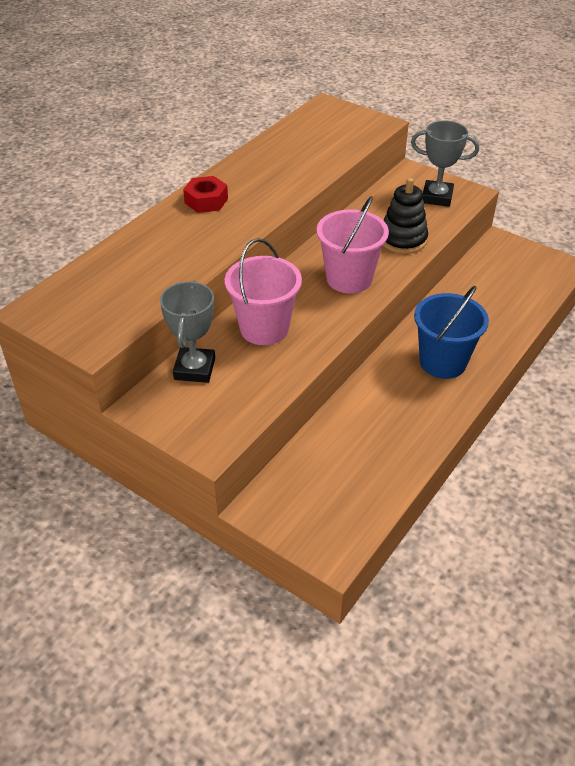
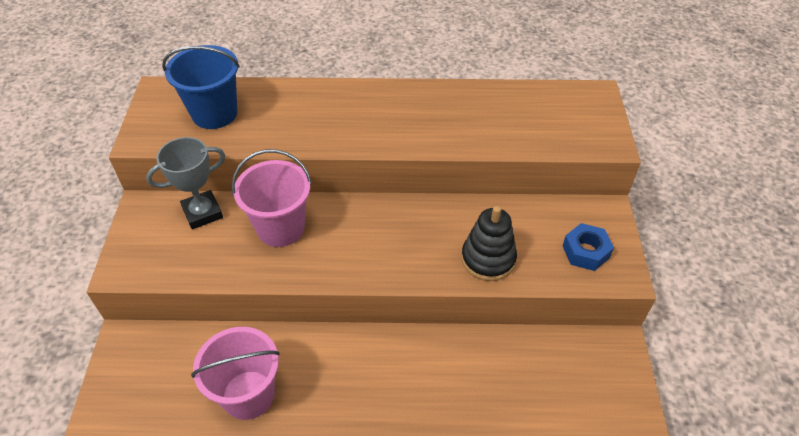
camera: 55 degrees right, 5 degrees up
red nut [183,176,228,213] -> none
pink bucket [317,196,389,294] -> pink bucket moved to [191,327,280,420]
grey trophy [411,120,479,207] -> blue nut [563,223,614,271]
blue bucket [414,286,489,379] -> blue bucket moved to [162,45,240,129]

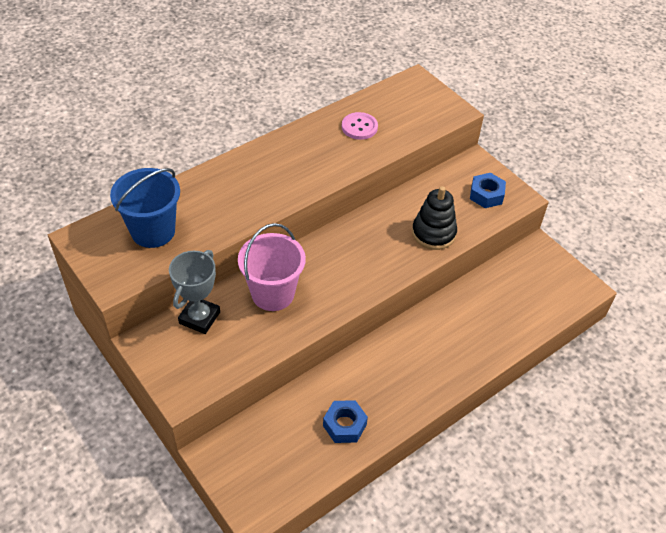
camera: 40 degrees left, 0 degrees up
pink bucket [191,327,280,420] -> blue nut [323,400,368,443]
none -> pink button [342,112,378,140]

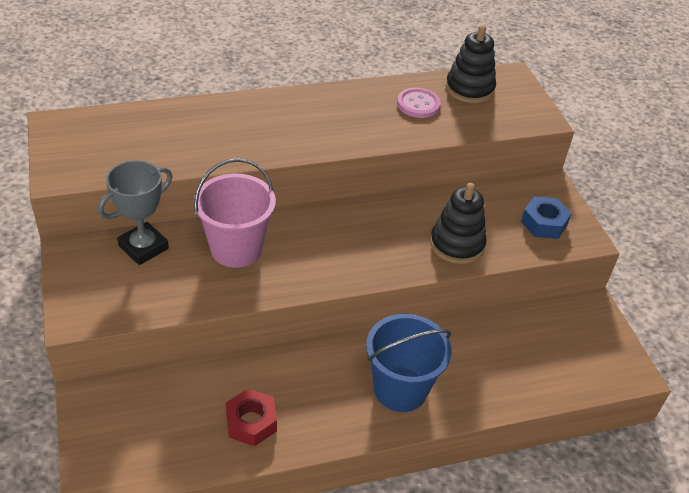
camera: 20 degrees right, 5 degrees down
blue bucket [110,168,180,248] -> blue bucket moved to [366,314,452,412]
blue nut [323,400,368,443] -> red nut [226,389,277,446]
none -> black stacking toy [446,25,496,103]

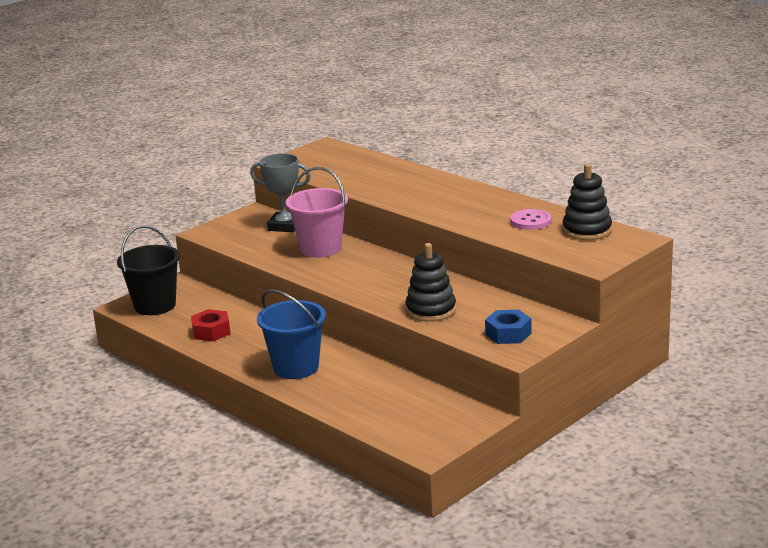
camera: 65 degrees right, 20 degrees down
none -> black bucket [117,225,180,315]

